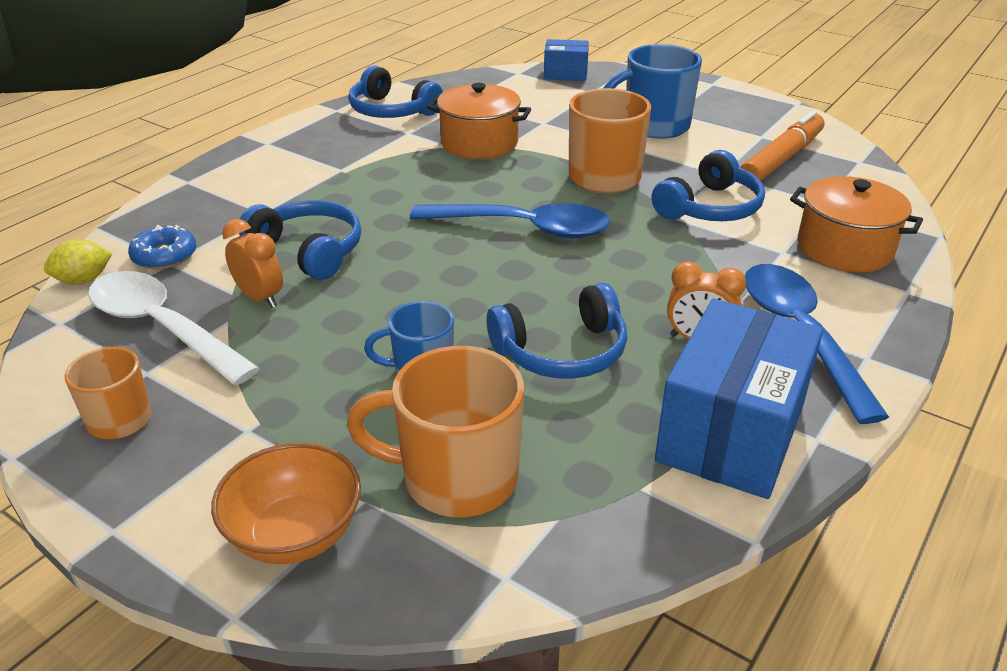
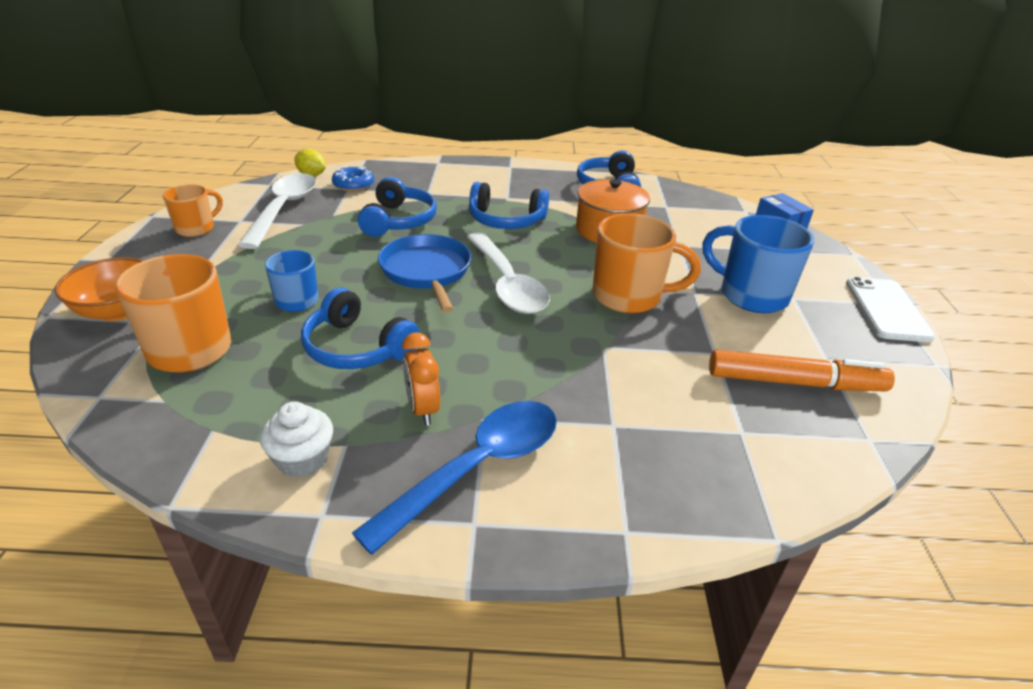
camera: 55 degrees right, 0 degrees up
orange clock [222,219,283,308] -> none
blue spoon [410,203,610,238] -> white spoon [467,232,550,314]
blue headphones [652,150,765,221] -> blue headphones moved to [469,182,549,229]
blue box [655,299,823,499] -> white cupcake [260,402,333,478]
orange pot [790,176,923,273] -> none
none -> blue pan [378,234,471,312]
none -> white phone [846,277,935,342]

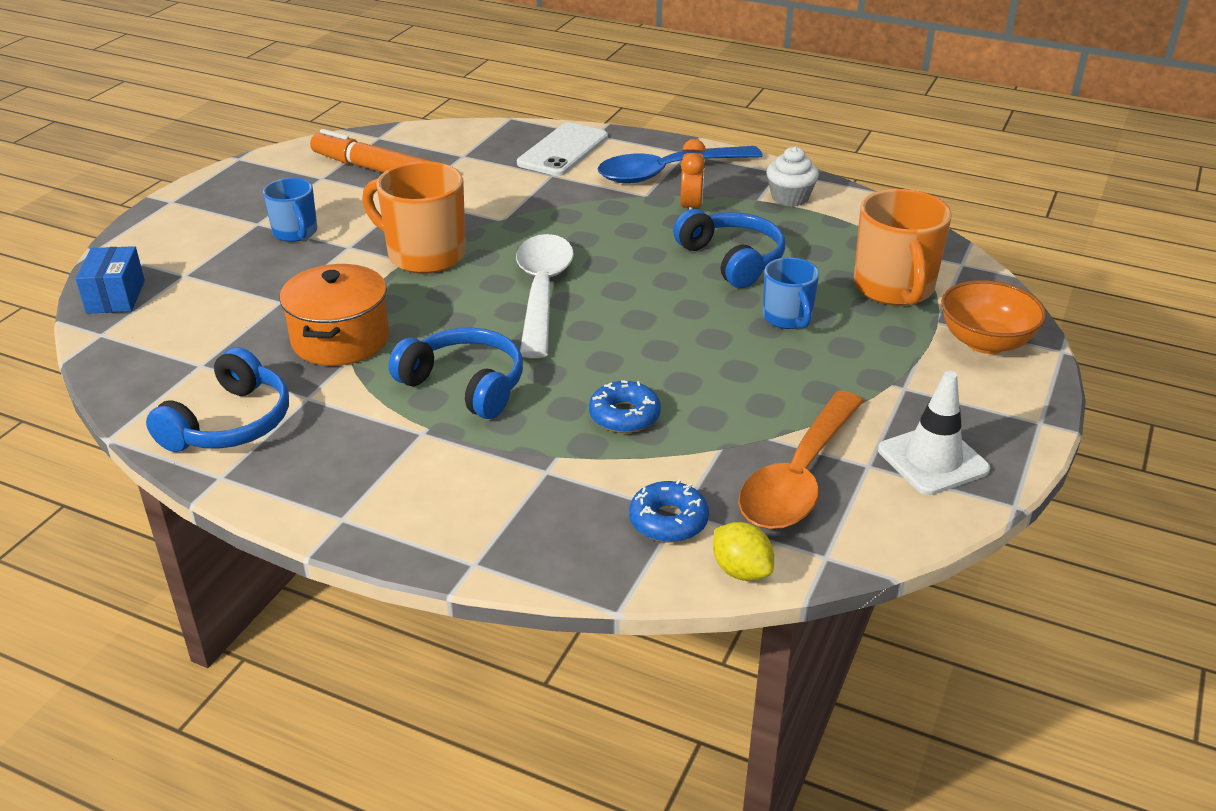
camera: 155 degrees left, 0 degrees up
orange mug [163,184,223,237] -> white traffic cone [878,371,990,495]
white spoon [238,173,316,249] -> orange spoon [738,391,864,529]
blue headphones [358,177,437,237] -> blue donut [589,380,661,433]
blue pan [378,234,471,312] -> none
blue mug [703,215,814,313] -> blue mug [263,178,317,242], size x0.59
white phone [846,277,935,342] -> white phone moved to [517,123,608,176]

